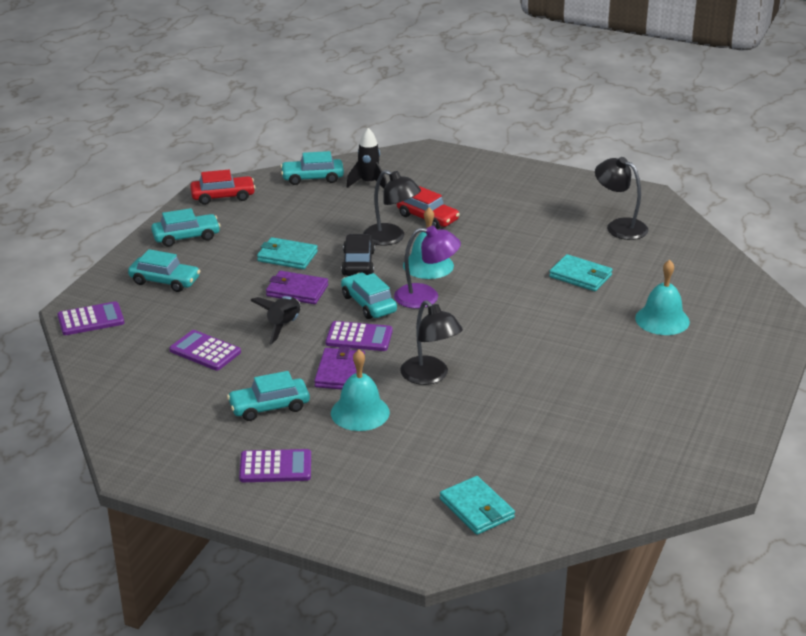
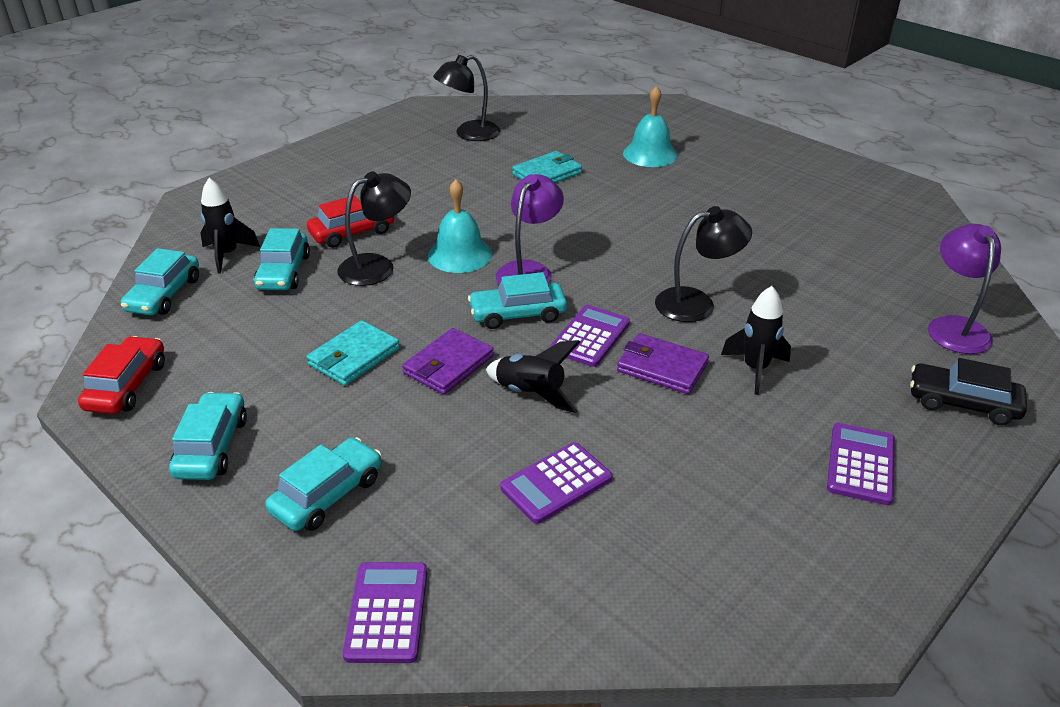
camera: 70 degrees left, 5 degrees up
turquoise car [227,371,310,421] -> turquoise car moved to [254,228,310,290]
turquoise bell [331,350,390,431] -> black rocket [721,286,791,395]
black car [341,234,375,276] -> black car moved to [910,358,1027,425]
turquoise wallet [440,476,515,535] -> purple lamp [928,224,1001,354]

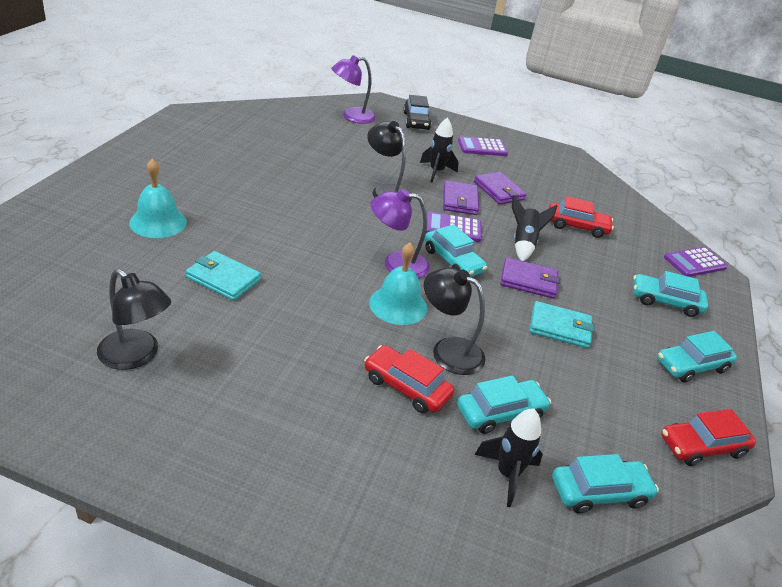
camera: 120 degrees left, 0 degrees up
purple calculator [500,442,612,524] -> red car [549,196,614,238]
none -> purple wallet [474,172,527,204]

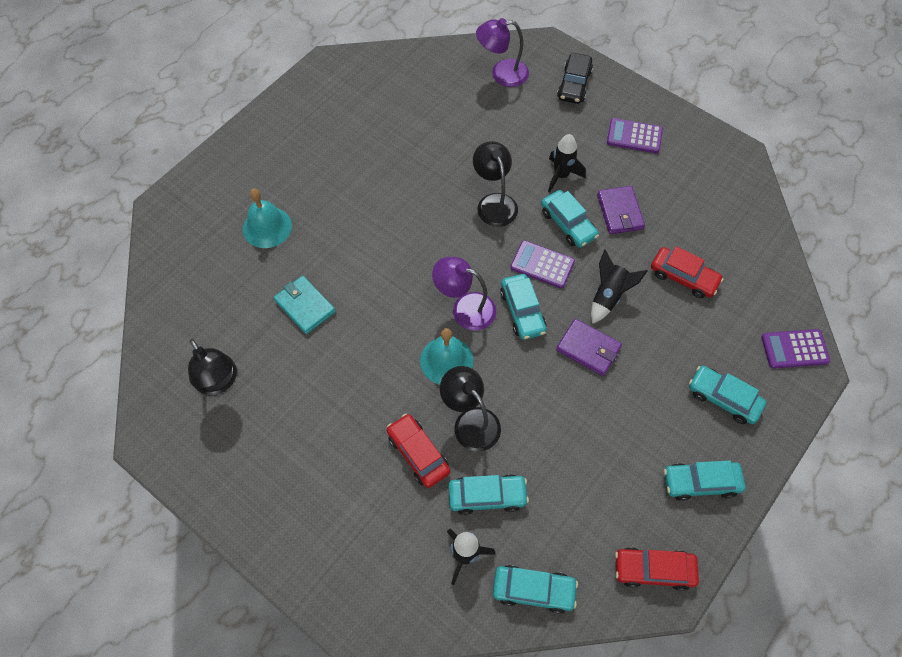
camera: 25 degrees right, 25 degrees up
purple wallet [443,180,479,215] -> turquoise car [541,190,599,248]
turquoise wallet [530,301,594,348] -> none

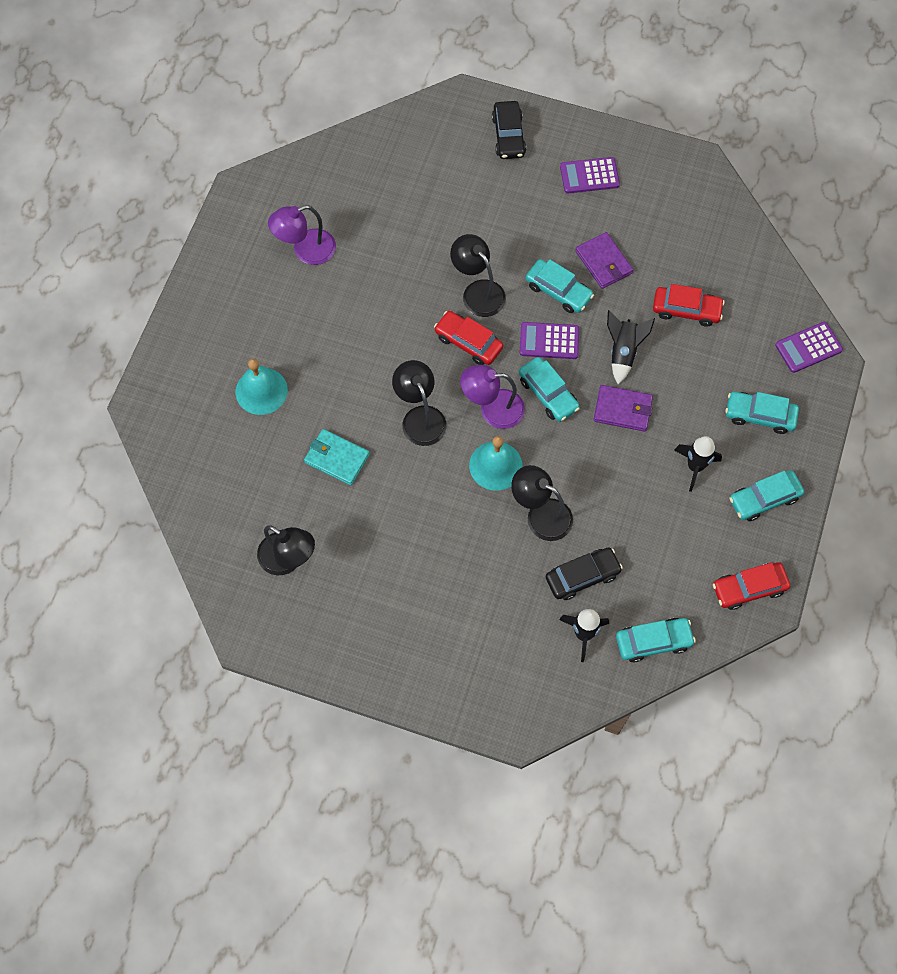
camera: 20 degrees left, 5 degrees up
red car [387,414,450,488] -> red car moved to [434,311,503,365]
turquoise car [448,474,529,515] -> black car [546,547,623,600]
purple lamp [476,18,529,87] -> purple lamp moved to [268,205,336,265]
black rocket [548,134,586,192] -> black rocket moved to [674,436,722,492]
none -> black lamp [392,360,447,446]

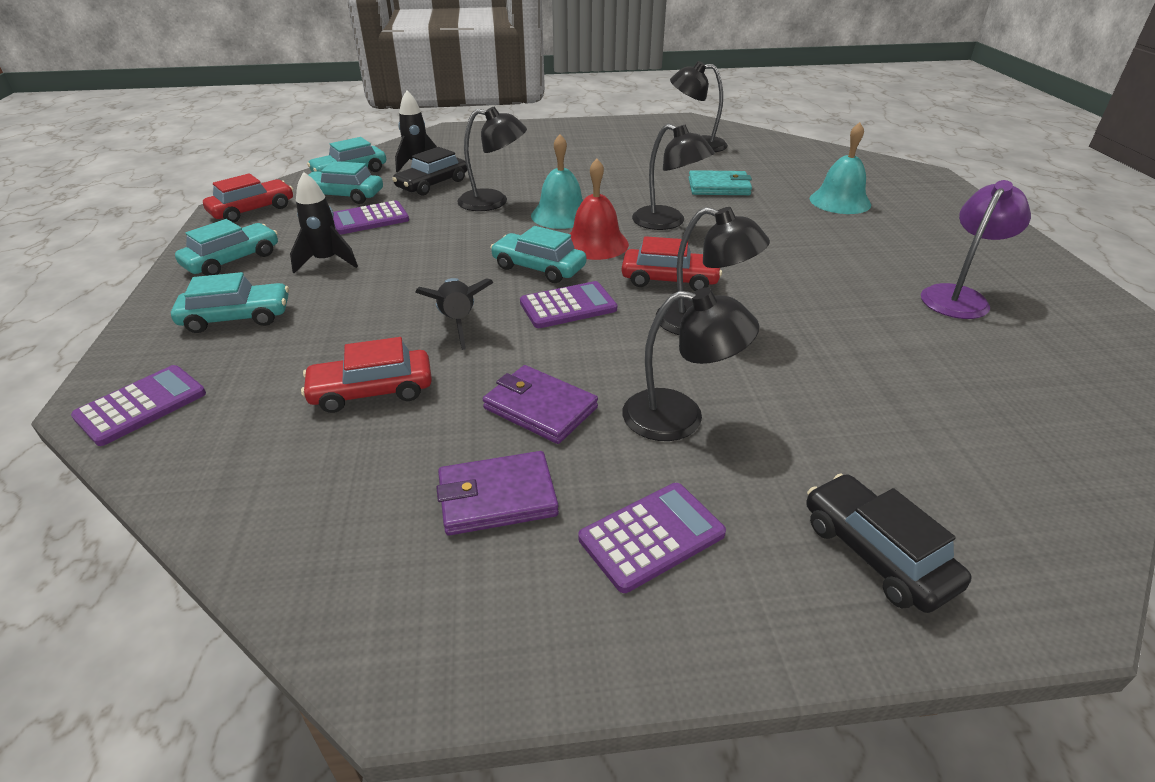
camera: 155 degrees right, 30 degrees down
purple lamp [460,365,525,429] -> red bell [570,159,629,260]
turquoise car [526,259,594,313] -> turquoise car moved to [308,161,383,204]
purple wallet [594,385,653,432] -> purple wallet moved to [436,451,559,536]
none -> purple calculator [333,201,409,234]
none -> black lamp [622,287,759,441]

